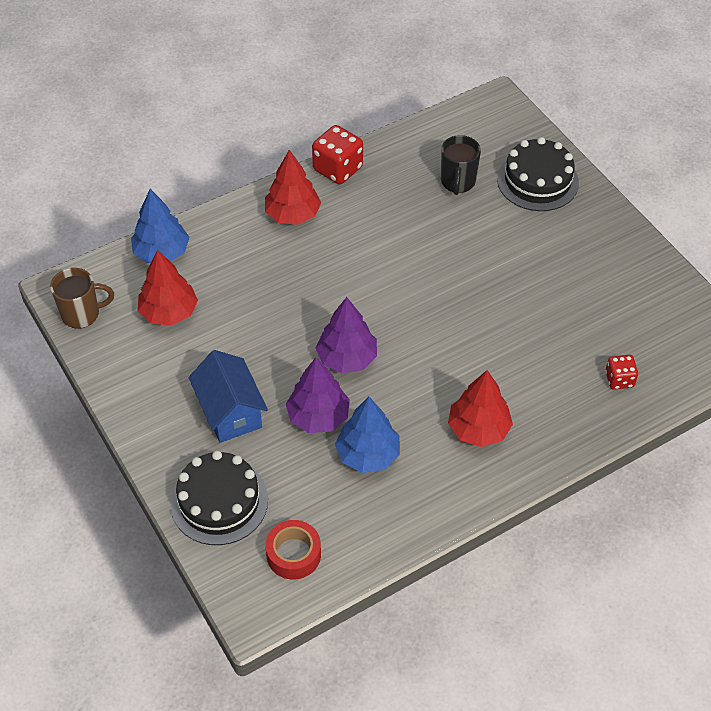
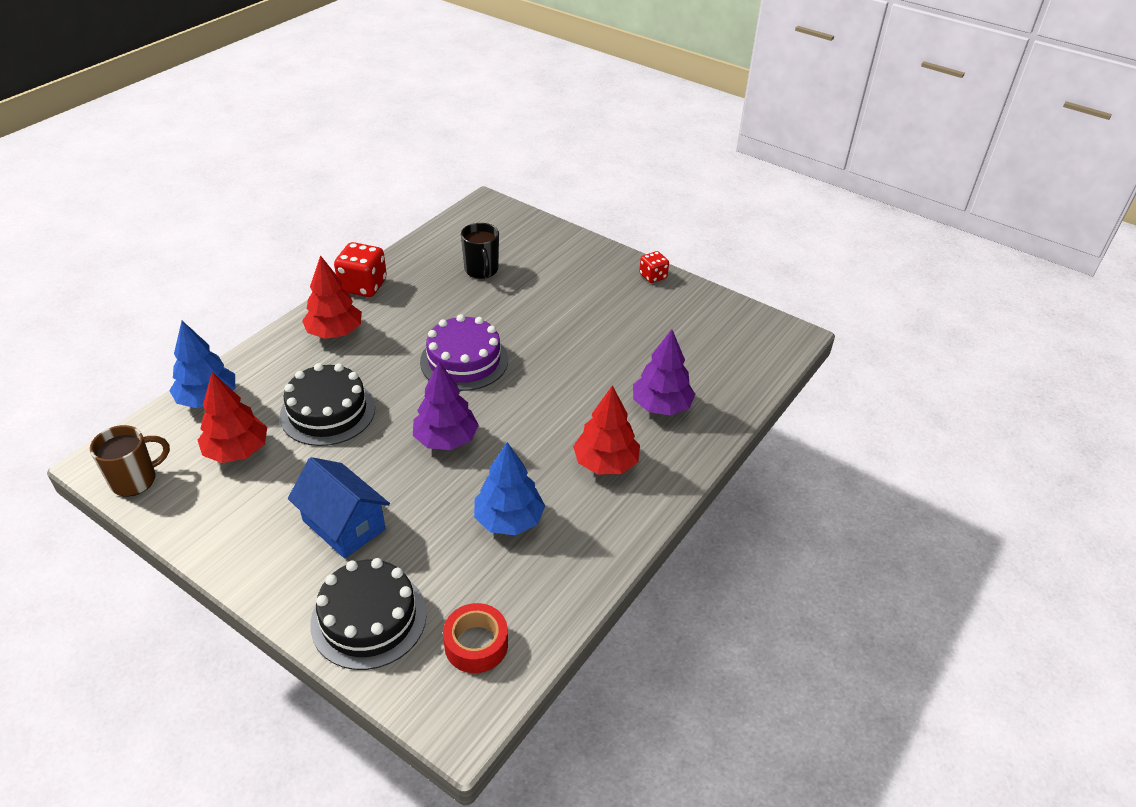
camera: 25 degrees left, 10 degrees down
purple tree [286,357,350,433] -> purple tree moved to [633,329,696,416]
black cake [497,137,579,211] -> black cake moved to [280,363,375,446]
red dice [605,355,638,390] -> red dice moved to [639,251,669,283]
none -> purple cake [420,314,508,391]

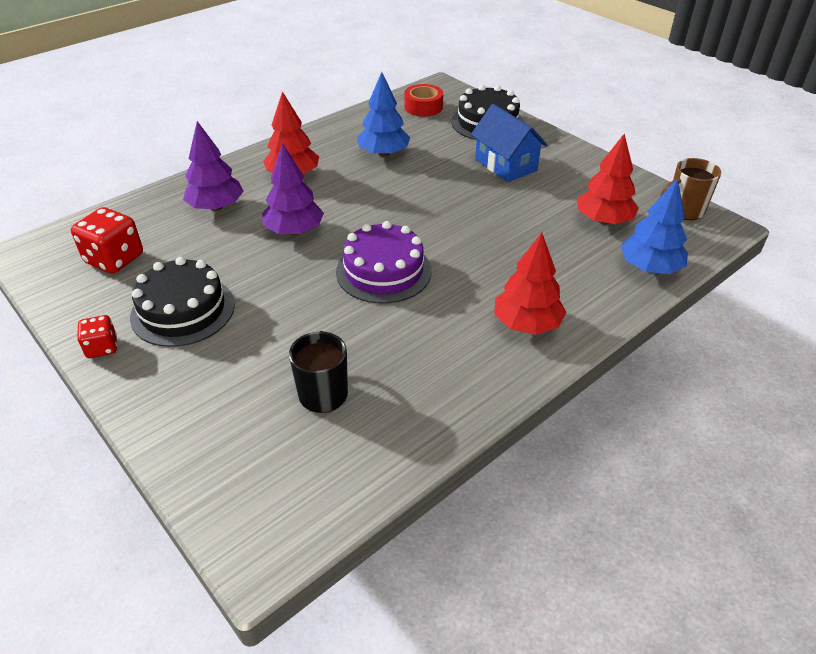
camera: 165 degrees left, 0 degrees up
black cake [280,363,375,446] -> black cake moved to [130,257,235,347]
red dice [334,242,387,297] -> red dice moved to [71,207,143,274]
purple tree [413,361,479,450] -> purple tree moved to [262,143,324,235]

